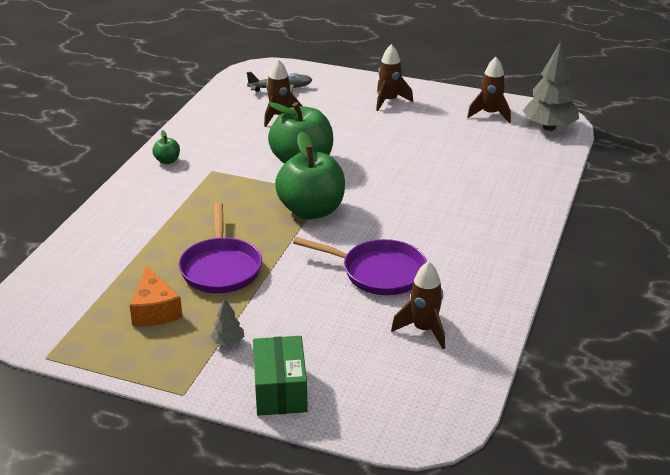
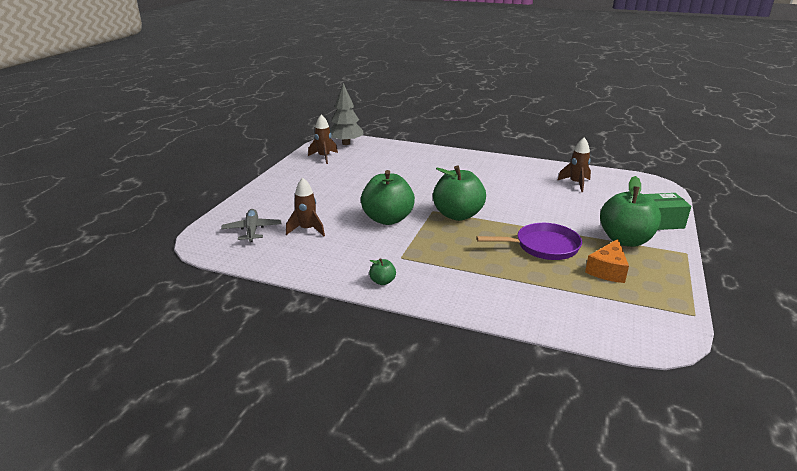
camera: 90 degrees left, 5 degrees down
orange cheese [130,266,183,326] -> orange cheese turned 135 degrees clockwise [585,239,629,283]
grey tree [210,298,244,346] -> green apple [600,176,661,247]
purple pan [293,237,427,295] -> none
brown rocket [376,44,413,111] -> none

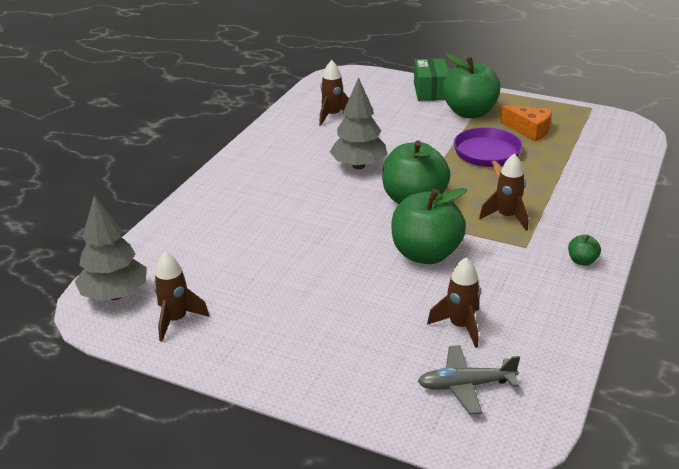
camera: 85 degrees left, 5 degrees up
none -> grey tree [330,77,387,169]
none -> brown rocket [479,153,528,231]

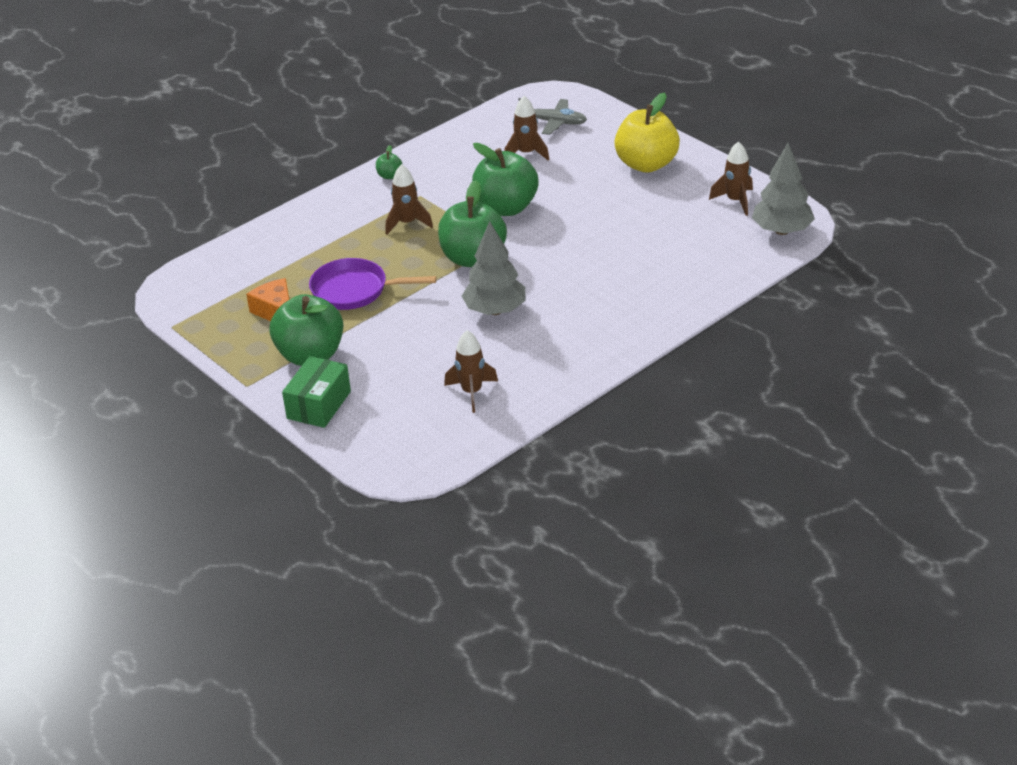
camera: 155 degrees left, 5 degrees up
purple pan [454,127,523,179] -> purple pan turned 75 degrees clockwise [309,258,437,310]
none -> yellow apple [614,92,680,173]

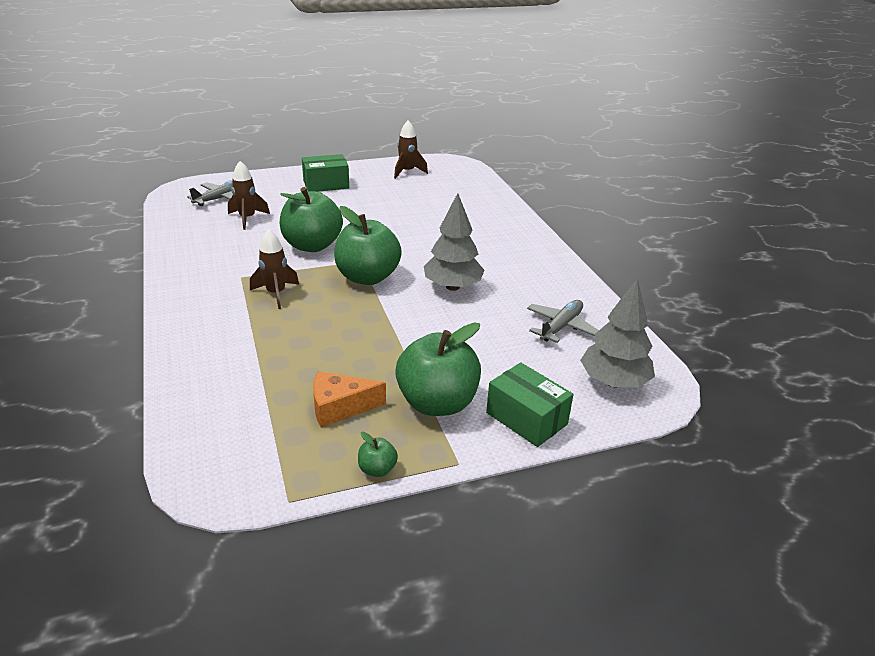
camera: 70 degrees left, 5 degrees down
purple pan [309,258,437,310] -> none
green apple [376,145,403,179] -> green apple moved to [358,432,398,477]
brown rocket [444,330,498,413] -> grey plane [527,300,599,343]
yellow apple [614,92,680,173] -> green box [302,154,349,192]
grey tree [752,143,815,235] -> grey tree moved to [580,278,655,387]

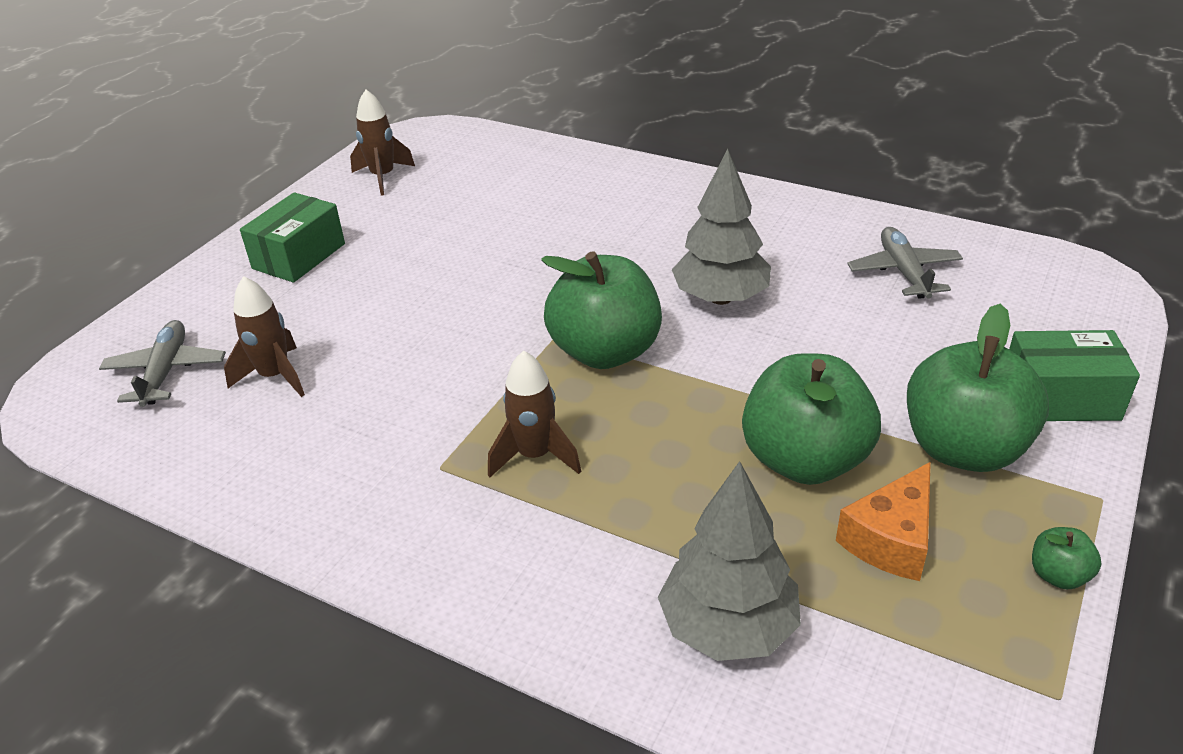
camera: 40 degrees left, 5 degrees up
green apple [279,187,343,252] -> green apple moved to [742,353,881,485]
grey tree [580,278,655,387] -> grey tree moved to [658,461,801,661]

